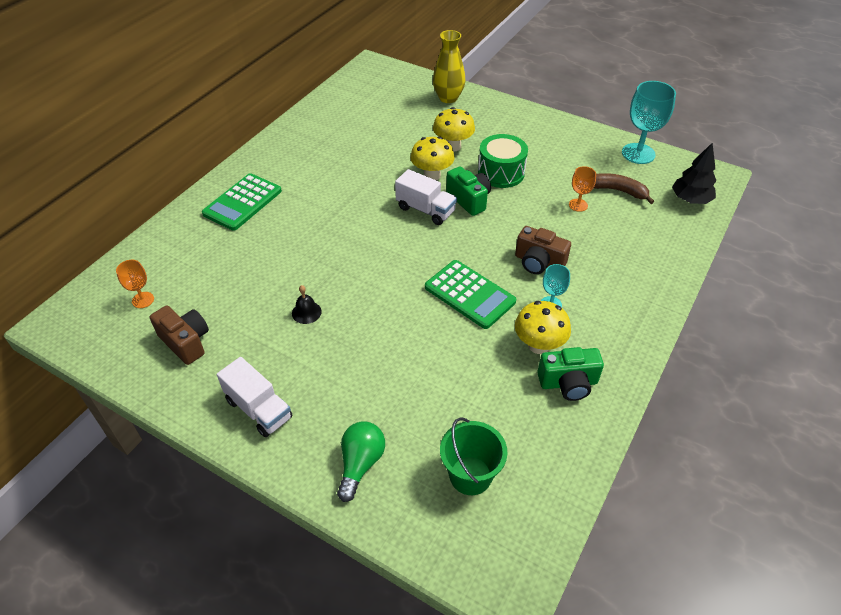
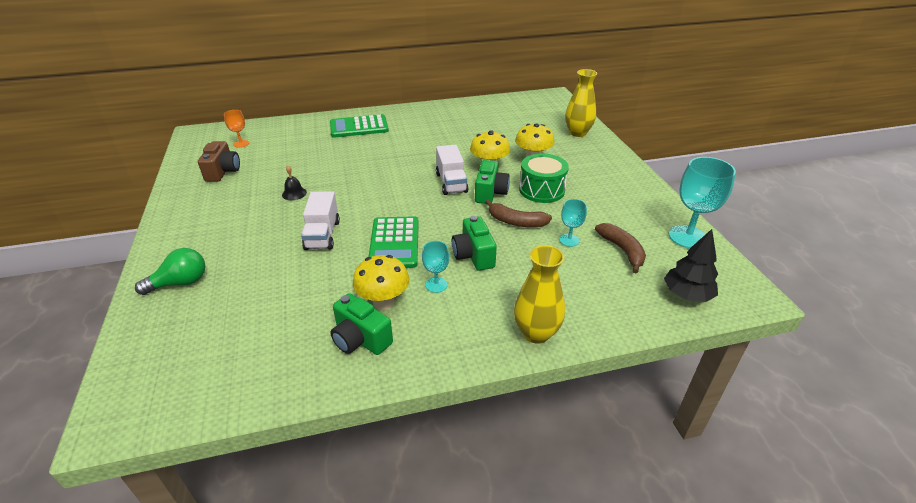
camera: 45 degrees right, 10 degrees down
white truck [217,357,293,437] -> white truck moved to [301,191,340,250]
green bucket [440,417,507,495] -> none
brown camera [515,226,571,274] -> green camera [452,216,497,271]
orange goblet [569,166,596,212] -> turquoise goblet [559,199,587,247]
none -> brown banana [485,199,552,227]
none -> yellow vase [514,245,565,344]

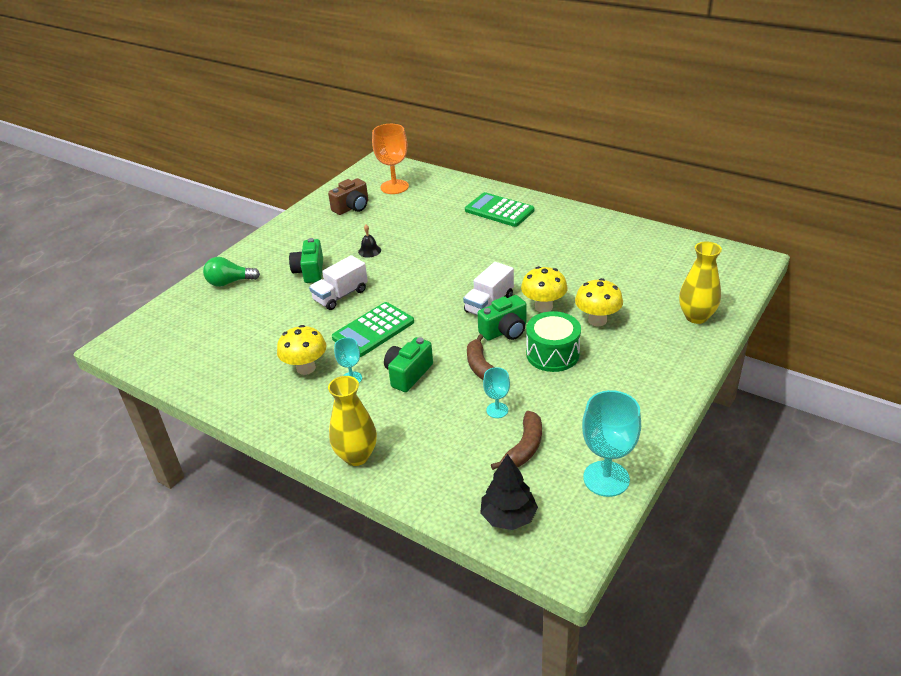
camera: 50 degrees right, 0 degrees up
green light bulb [135,248,205,295] -> green light bulb turned 150 degrees clockwise [203,257,260,287]
orange goblet [224,110,249,148] -> orange goblet [372,124,409,194], size x1.88
green camera [330,293,393,355] -> green camera moved to [289,238,323,283]

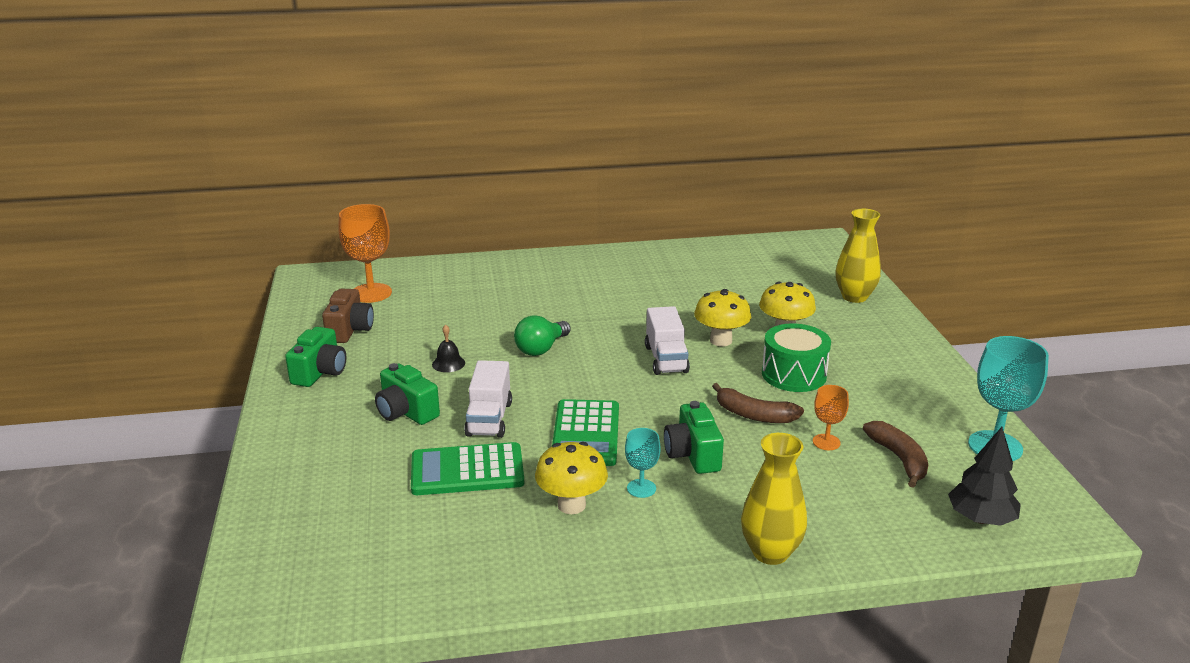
camera: 45 degrees left, 10 degrees down
green light bulb [203,257,260,287] -> green light bulb moved to [514,315,571,356]
green calculator [465,192,534,227] -> green calculator moved to [411,442,524,495]
green camera [477,295,527,341] -> green camera moved to [285,327,347,387]
turquoise goblet [483,367,510,418] -> orange goblet [813,385,849,450]

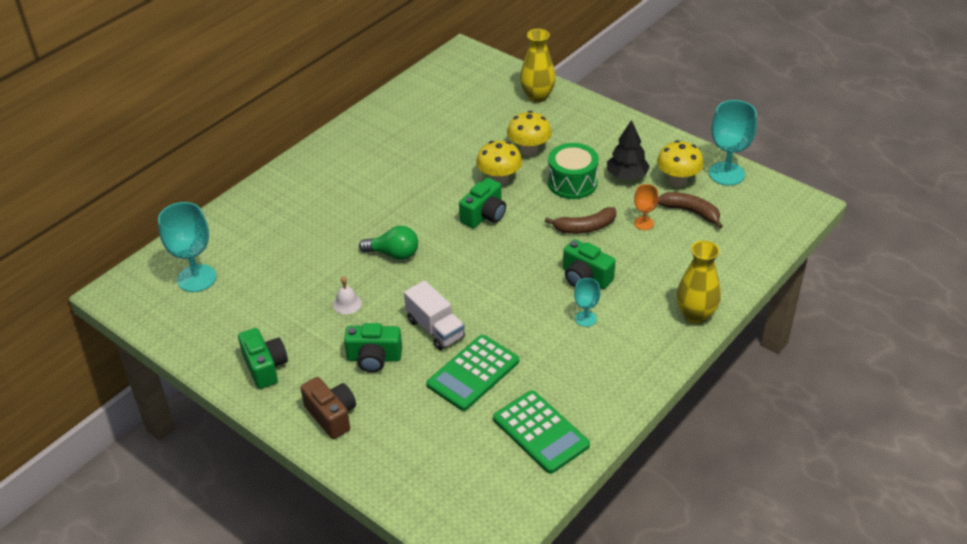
camera: 40 degrees left, 15 degrees up
brown camera [322,289,374,343] -> brown camera moved to [300,377,356,439]
orange goblet [338,204,392,303] -> turquoise goblet [158,202,216,292]
black bell [432,325,465,372] -> white bell [333,276,362,314]
green light bulb [514,315,571,356] -> green light bulb turned 75 degrees counterclockwise [359,226,418,260]
yellow mushroom [535,442,608,514] -> yellow mushroom moved to [657,140,704,187]
green calculator [552,399,619,466] -> green calculator moved to [493,390,590,474]
white truck [645,306,690,375] -> green camera [459,178,506,228]
black tree [948,427,1021,526] -> black tree moved to [607,120,650,180]

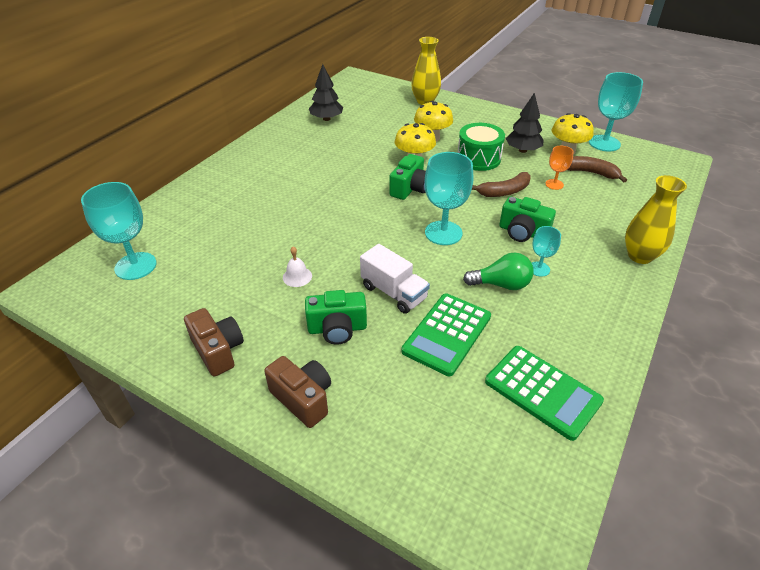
camera: 10 degrees left, 0 degrees up
green camera [238,328,288,389] -> brown camera [184,308,244,376]
green light bulb [359,226,418,260] -> green light bulb moved to [463,253,534,290]
none -> black tree [309,64,343,121]
none -> turquoise goblet [425,152,473,245]

